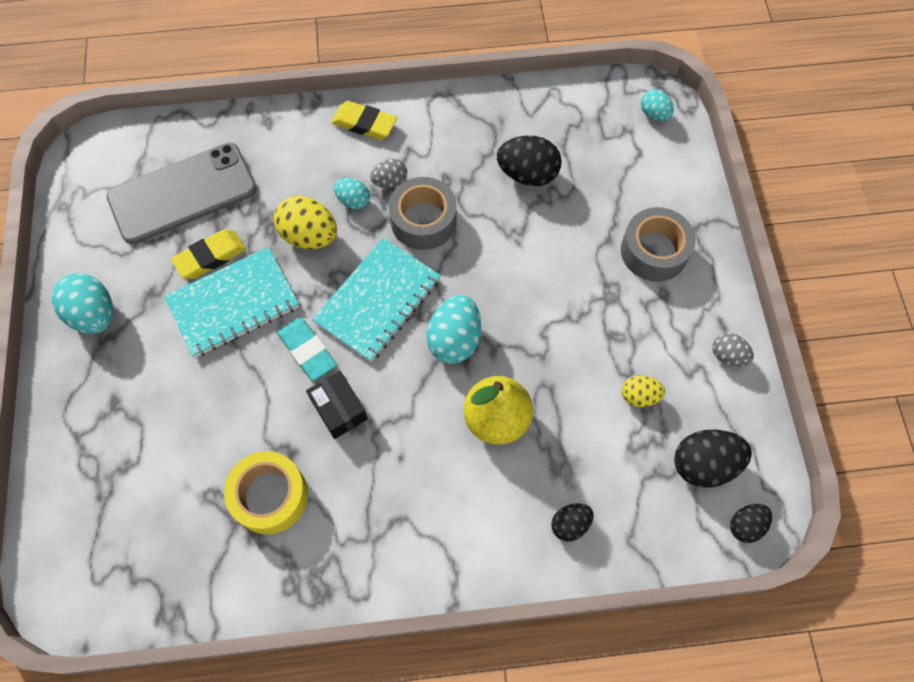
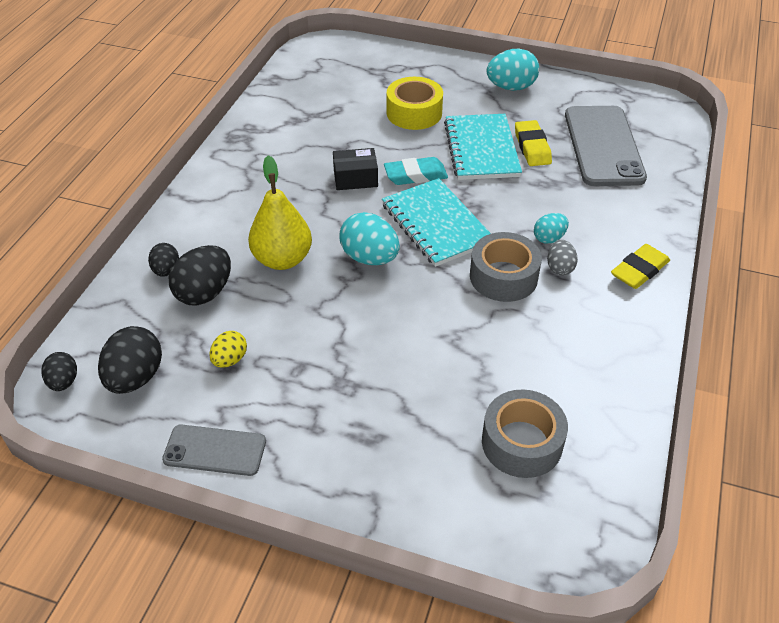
camera: 115 degrees right, 20 degrees down
yellow tape [224,451,308,535] -> yellow tape moved to [387,77,443,130]
yellow egg [274,196,337,249] -> none
black egg [497,136,562,186] -> black egg moved to [169,245,231,306]
grey tape [621,207,696,282] -> grey tape moved to [482,389,568,478]
turquoise egg [641,89,674,121] -> none
grey egg [712,333,754,367] -> grey phone [162,425,266,476]

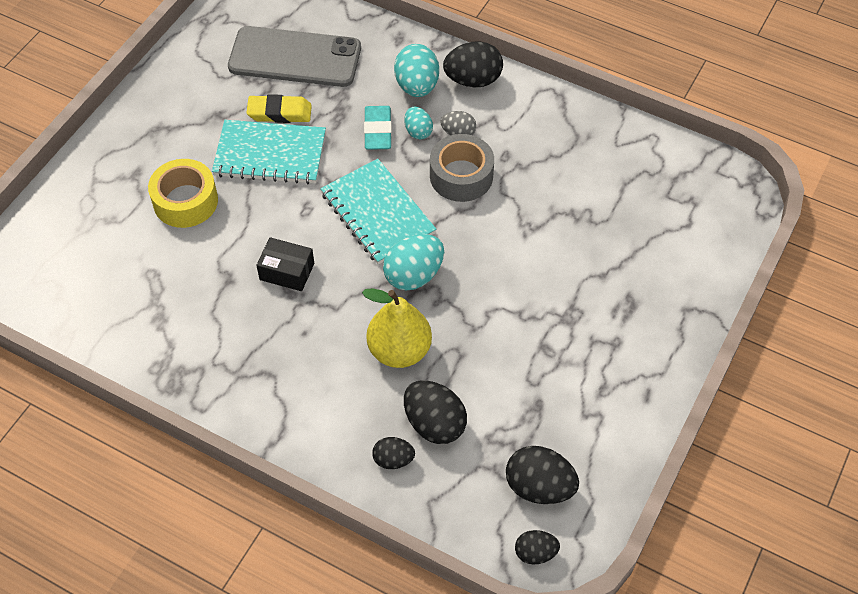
camera: 80 degrees left, 10 degrees up
grey phone [162,425,266,476] -> none
yellow egg [209,331,247,368] -> none
black box [333,148,378,190] -> black box turned 75 degrees counterclockwise [256,237,314,291]
turquoise notebook [382,178,491,267] -> turquoise notebook turned 75 degrees clockwise [320,159,437,265]
turquoise eraser [384,157,448,185] -> turquoise eraser moved to [364,106,392,150]
grey tape [482,389,568,478] -> none
turquoise egg [486,49,539,91] -> turquoise egg moved to [394,44,439,97]
yellow eraser [611,244,670,289] -> black egg [443,41,503,87]

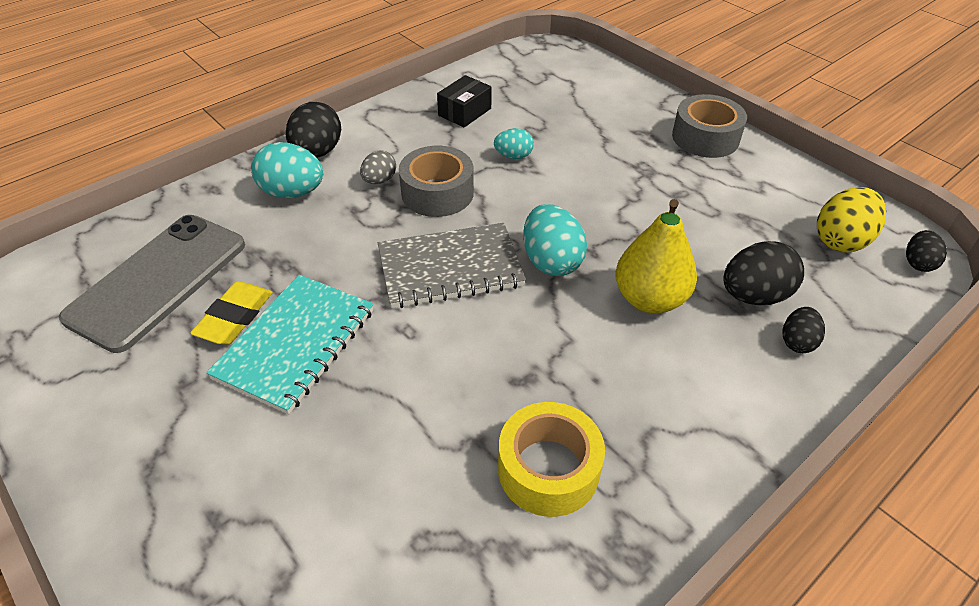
camera: 70 degrees left, 10 degrees down
yellow tape [148,159,218,228] -> yellow tape moved to [498,402,605,517]
black box [256,237,314,291] -> black box moved to [437,75,492,127]
turquoise notebook [320,159,437,265] -> grey notebook [378,223,526,308]
turquoise eraser [364,106,392,150] -> none
turquoise egg [404,107,433,140] -> turquoise egg moved to [494,128,534,159]
black egg [506,446,579,504] -> yellow egg [817,187,886,253]
none -> grey tape [672,94,747,158]

